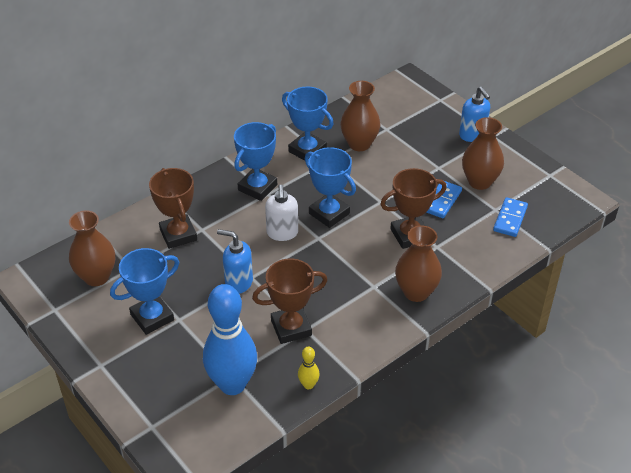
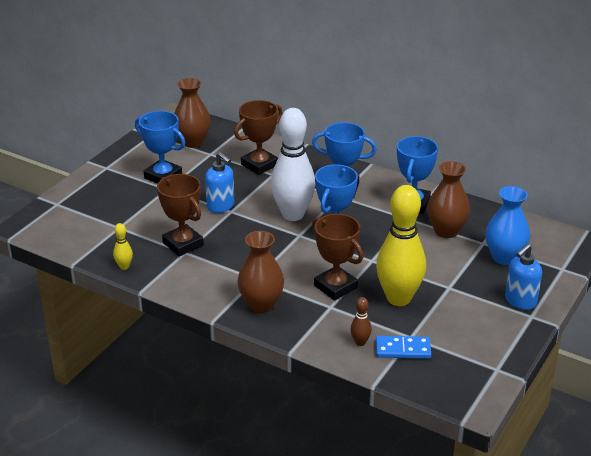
camera: 70 degrees right, 10 degrees down
blue bowling pin [203,284,257,395] -> none
blue soap dispenser [217,229,253,294] -> blue soap dispenser turned 135 degrees clockwise [205,152,234,213]
white soap dispenser [265,185,298,241] -> white bowling pin [271,108,315,221]
blue domino [426,181,462,218] -> yellow bowling pin [376,185,426,306]
brown vase [462,117,504,190] -> none
none -> brown bowling pin [351,297,372,346]
none -> blue vase [485,186,530,265]

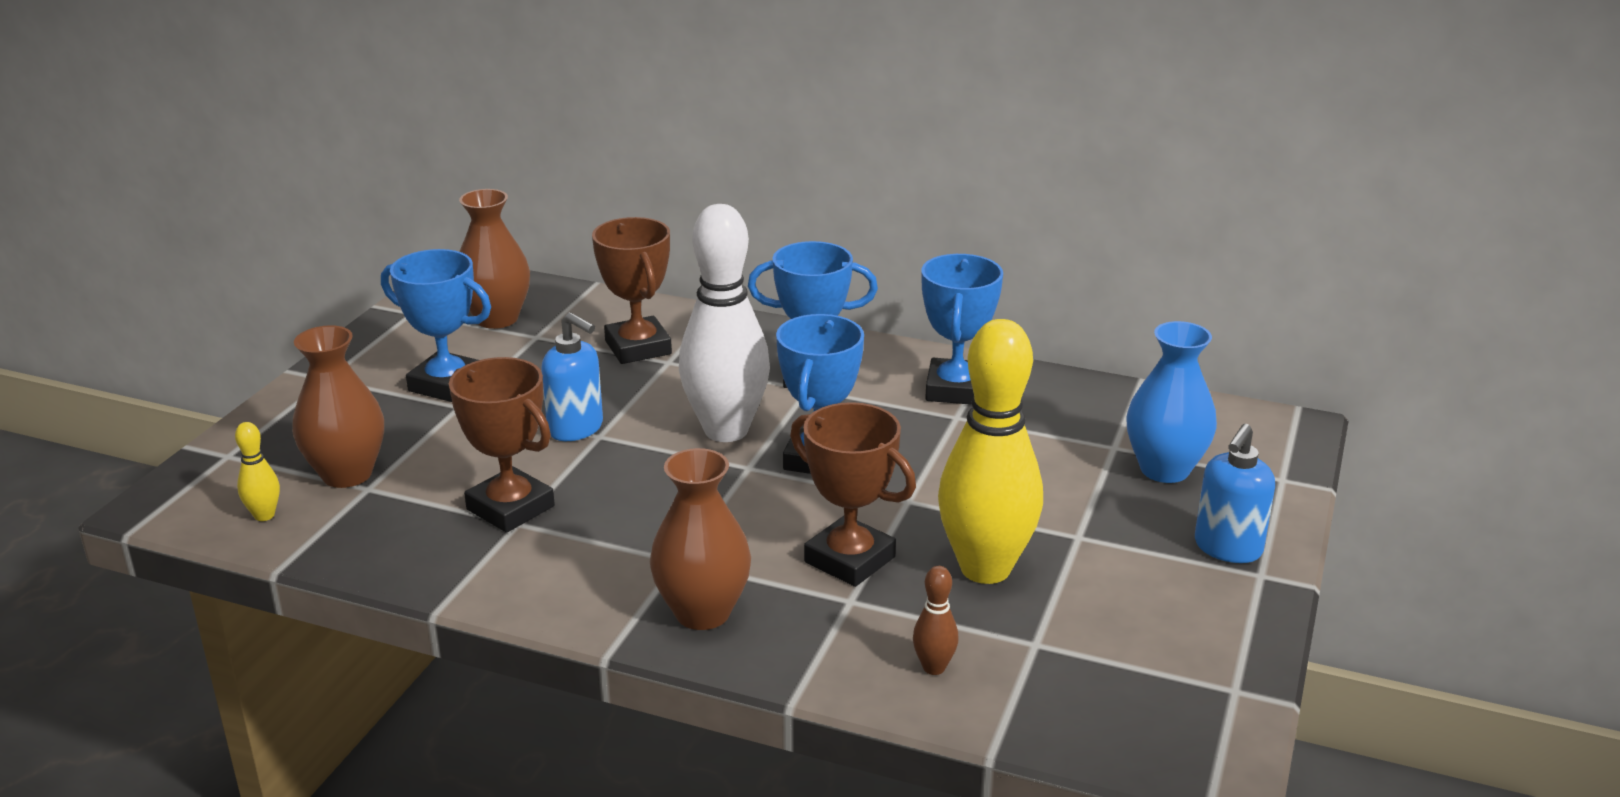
camera: 10 degrees left, 5 degrees down
yellow bowling pin [113,223,133,270] -> yellow bowling pin moved to [235,422,280,521]
brown trophy [234,100,283,175] -> brown trophy turned 60 degrees counterclockwise [592,217,672,364]
blue domino [376,336,431,359] -> none
brown vase [427,161,470,238] -> brown vase moved to [292,325,384,488]

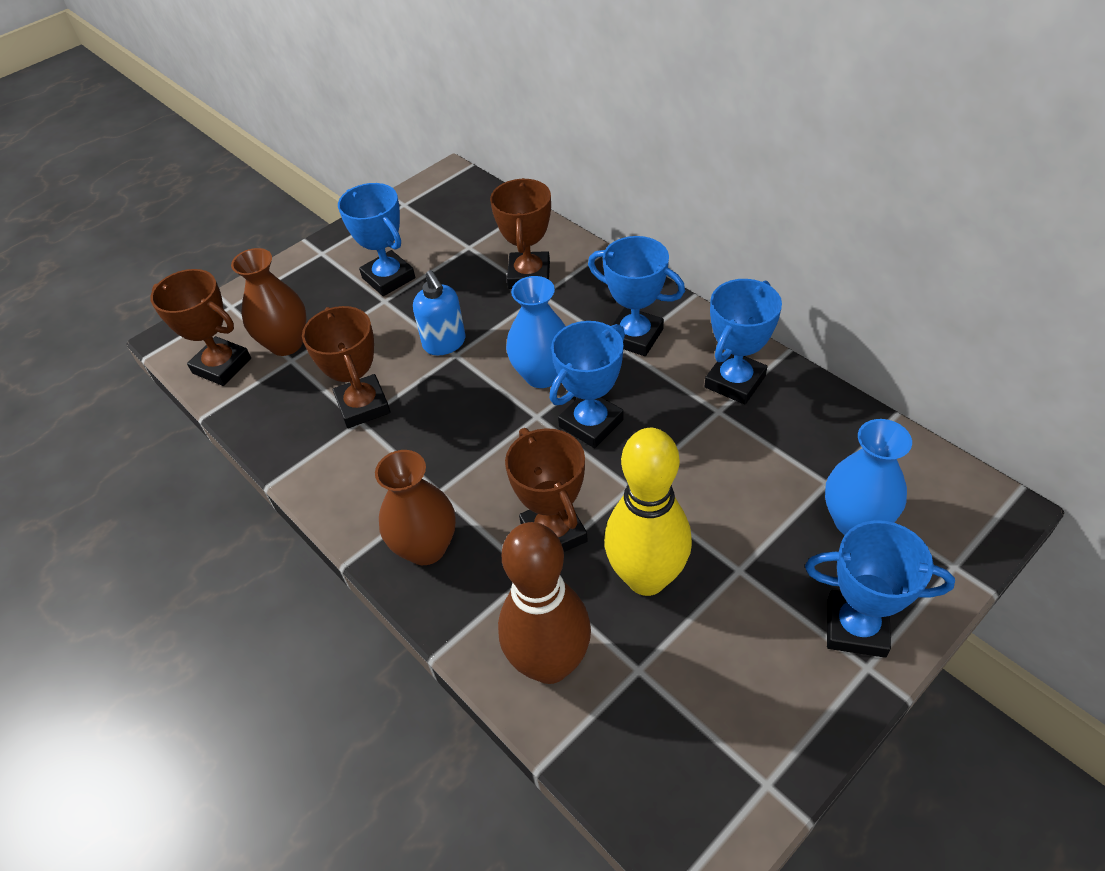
camera: 30 degrees right, 20 degrees up
yellow bowling pin [235,422,280,521] -> brown trophy [150,269,251,386]
brown vase [459,189,530,329] -> none
white bowling pin [679,204,770,442] -> blue vase [506,276,566,388]
brown bowling pin [913,566,959,675] -> brown bowling pin [498,522,591,684], size x2.45
blue soap dispenser [1195,424,1275,563] -> blue trophy [805,520,955,658]

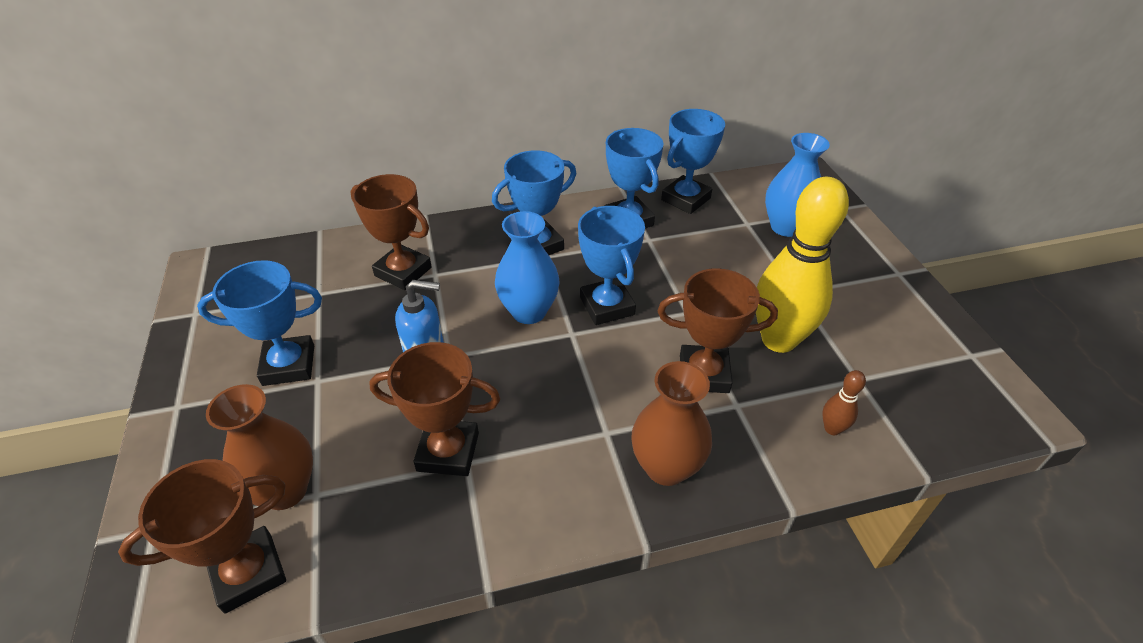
camera: 65 degrees left, 5 degrees down
brown bowling pin [498,522,591,684] -> brown bowling pin [822,370,866,435], size x0.41
blue trophy [805,520,955,658] -> blue trophy moved to [661,109,725,214]

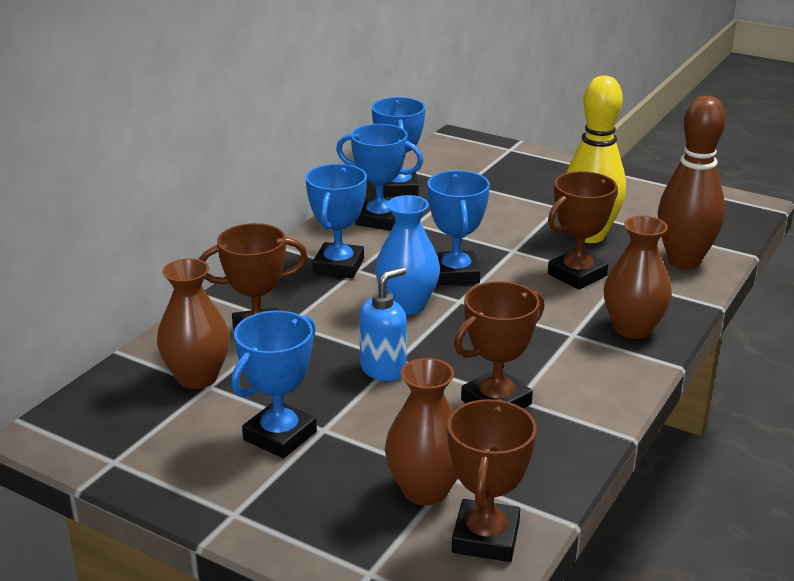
camera: 45 degrees left, 15 degrees down
blue trophy [578,206,645,325] -> blue trophy turned 60 degrees clockwise [428,170,490,285]
blue vase [765,133,830,237] -> none
brown bowling pin [822,370,866,435] -> brown bowling pin [658,96,726,269], size x2.45
none -> brown vase [157,258,230,389]

